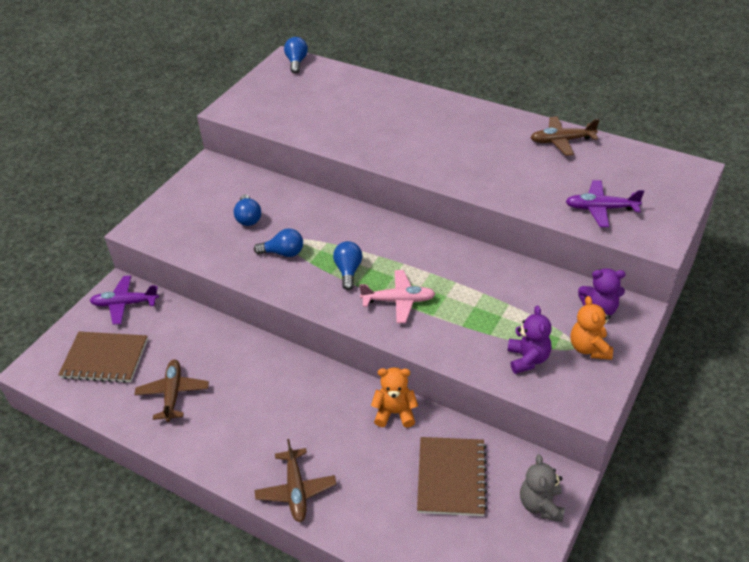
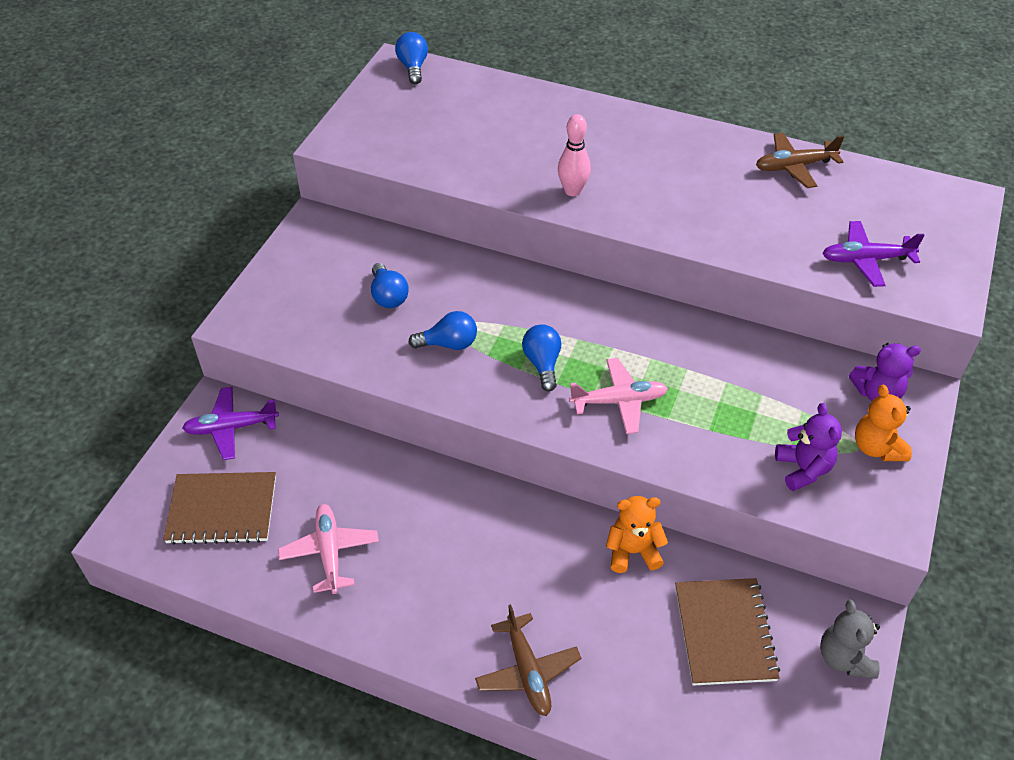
camera: 10 degrees left, 5 degrees up
brown plane [134,359,209,422] -> pink plane [278,504,379,594]
none -> pink bowling pin [558,114,591,196]

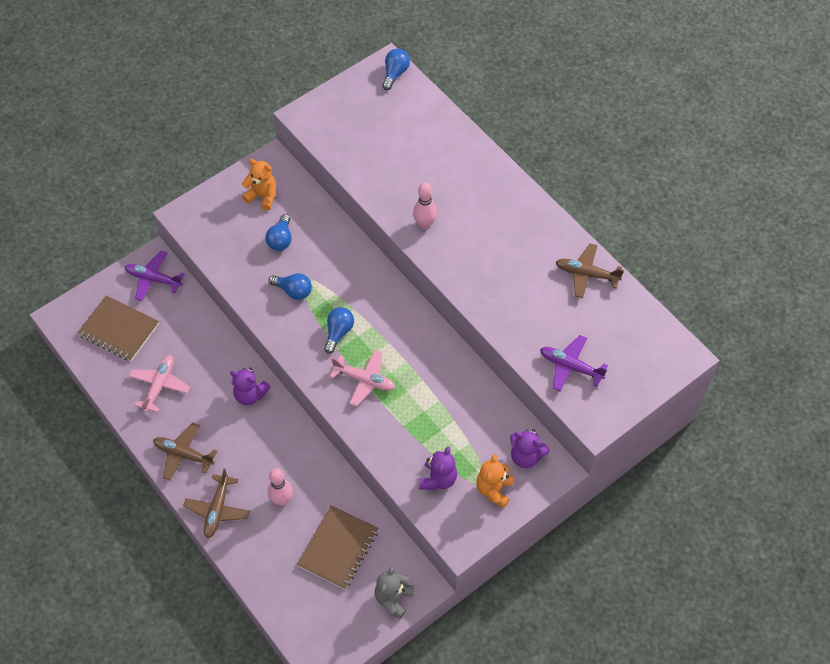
camera: 30 degrees right, 10 degrees up
orange teddy bear [606,496,668,573] -> orange teddy bear moved to [242,159,276,210]
none -> brown plane [153,423,217,481]
none -> purple teddy bear [230,368,271,405]
none -> pink bowling pin [268,468,293,506]

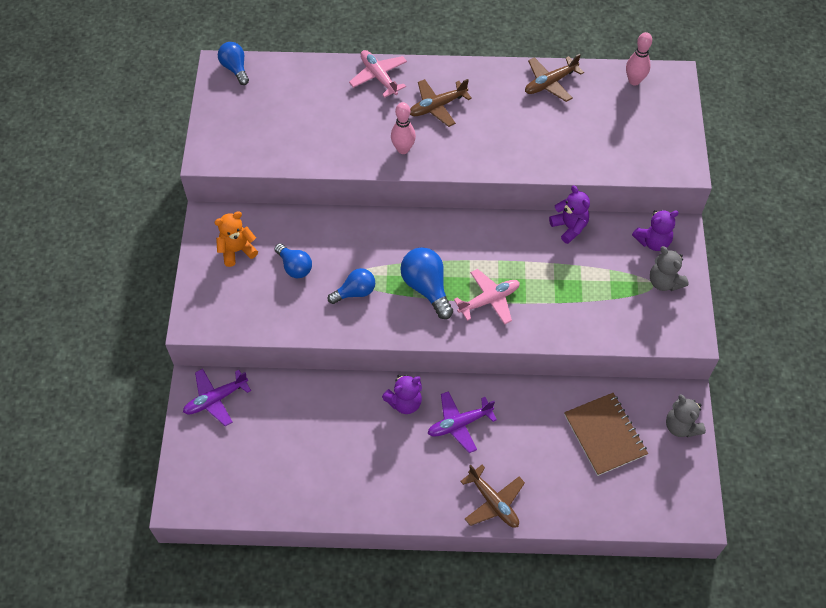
camera: 50 degrees left, 0 degrees up
brown notebook [77,295,159,361] -> none
pink plane [129,355,190,412] -> pink plane moved to [349,50,407,98]
brown plane [153,423,217,481] -> brown plane moved to [410,79,472,127]
pink bowling pin [268,468,293,506] -> pink bowling pin moved to [626,32,652,86]
blue light bulb [324,307,354,354] -> blue light bulb [400,247,453,319], size x1.50
purple teddy bear [419,446,457,490] -> purple teddy bear moved to [549,185,590,244]
orange teddy bear [476,454,513,508] -> grey teddy bear [650,246,689,291]
purple plane [540,335,608,392] -> purple plane moved to [428,391,497,453]

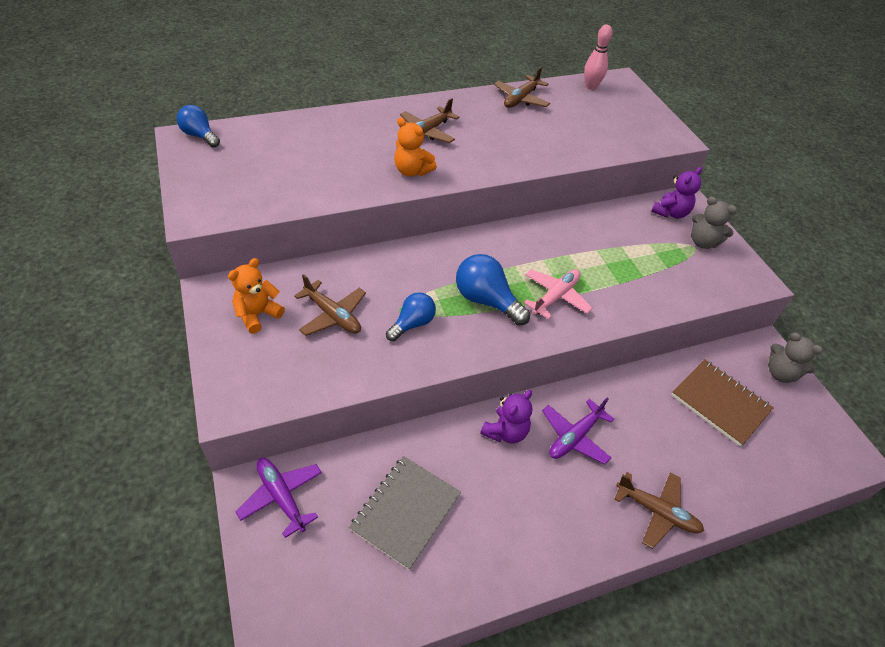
camera: 25 degrees left, 10 degrees down
purple plane [183,369,251,426] -> purple plane turned 105 degrees clockwise [235,458,322,538]
blue light bulb [274,243,312,278] -> brown plane [294,274,366,336]
pink plane [349,50,407,98] -> none
pink bowling pin [391,102,416,154] -> orange teddy bear [394,118,437,177]
purple teddy bear [549,185,590,244] -> none
none -> grey notebook [349,456,461,570]

